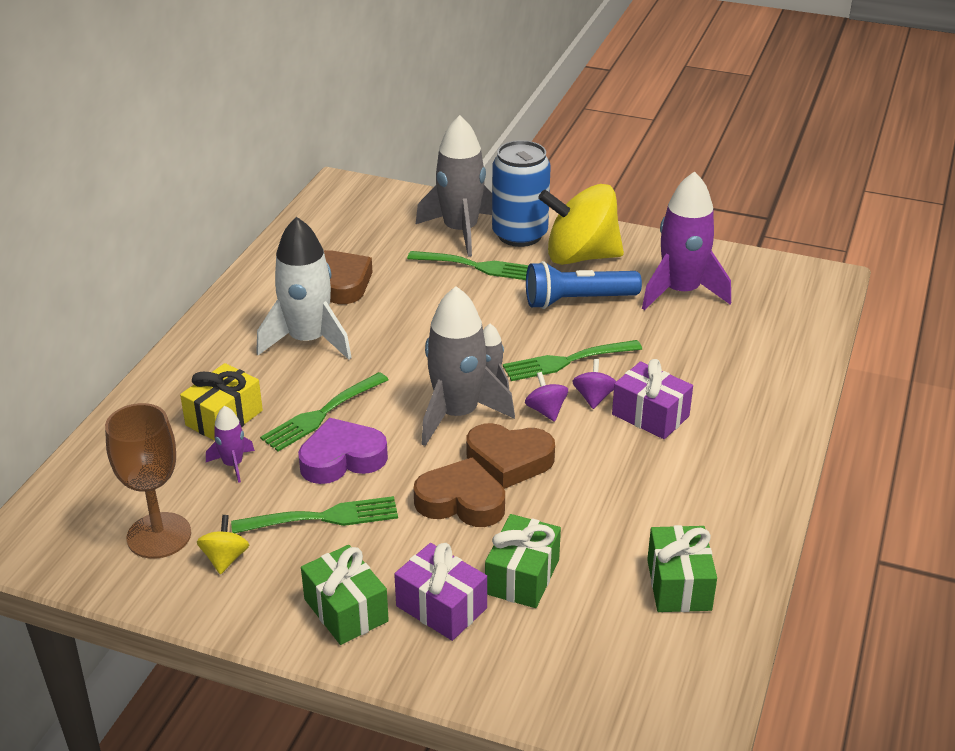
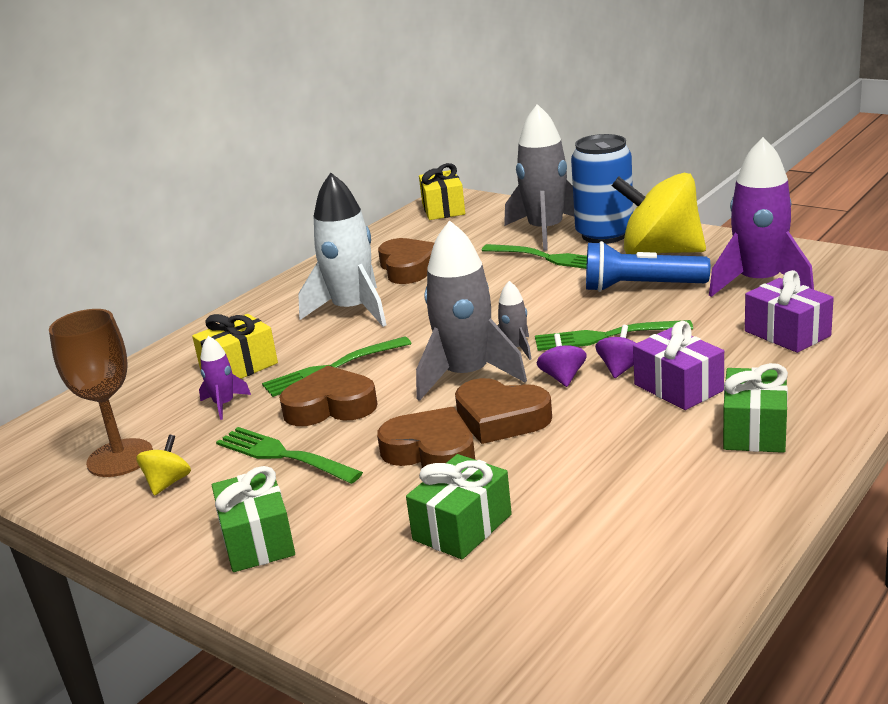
camera: 20 degrees right, 10 degrees down
green fork [231,496,398,533] -> green fork turned 150 degrees counterclockwise [216,427,363,484]
purple heart [298,418,388,484] -> brown heart [279,366,378,426]
purple gift [394,543,487,641] -> purple gift moved to [745,270,834,353]
green gift [647,525,717,612] -> green gift moved to [723,363,788,453]
none -> yellow gift [419,163,465,220]

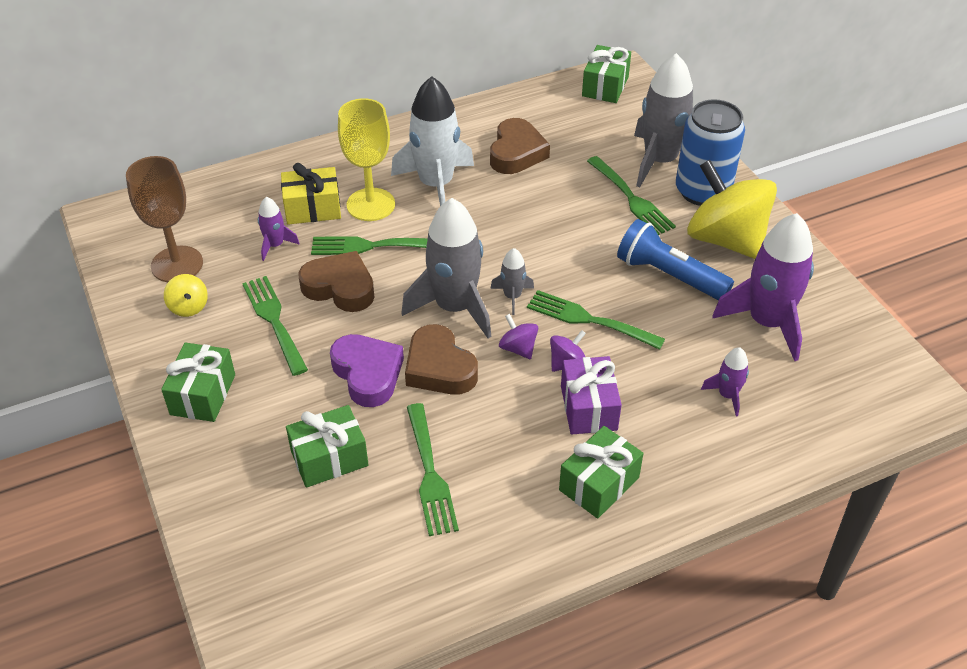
camera: 25 degrees right, 20 degrees up
yellow spinning top [136,435,191,496] -> yellow spinning top turned 105 degrees clockwise [164,274,208,317]
brown heart [377,407,475,468] -> purple heart [330,334,404,407]
yellow gift [419,163,465,220] -> green gift [582,45,631,103]
purple spinning top [537,333,587,387] -> purple spinning top turned 60 degrees counterclockwise [499,314,538,359]
purple gift [745,270,834,353] -> purple rocket [701,347,749,416]
none -> yellow goblet [338,98,395,221]
none -> green fork [407,403,459,536]

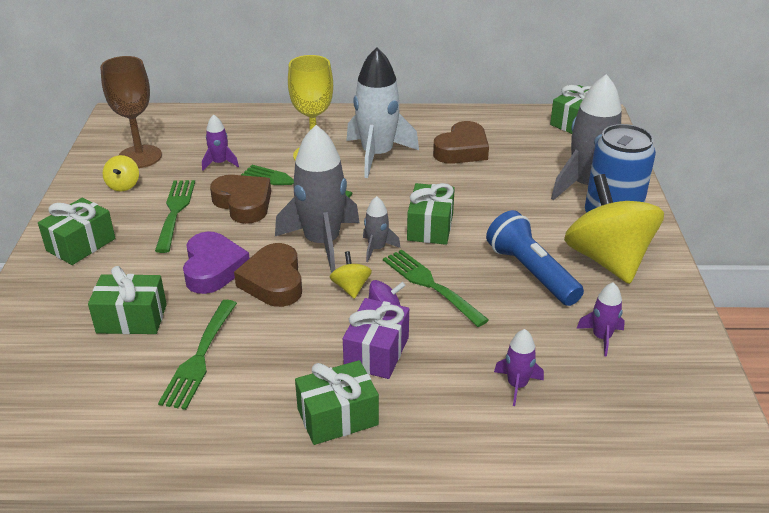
camera: 25 degrees right, 10 degrees down
yellow gift [281,163,341,225] -> none
purple spinning top [499,314,538,359] -> yellow spinning top [330,251,372,299]
green fork [587,156,676,235] -> none
purple rocket [712,213,814,361] -> purple rocket [577,282,625,357], size x0.47
none -> green gift [407,183,455,245]

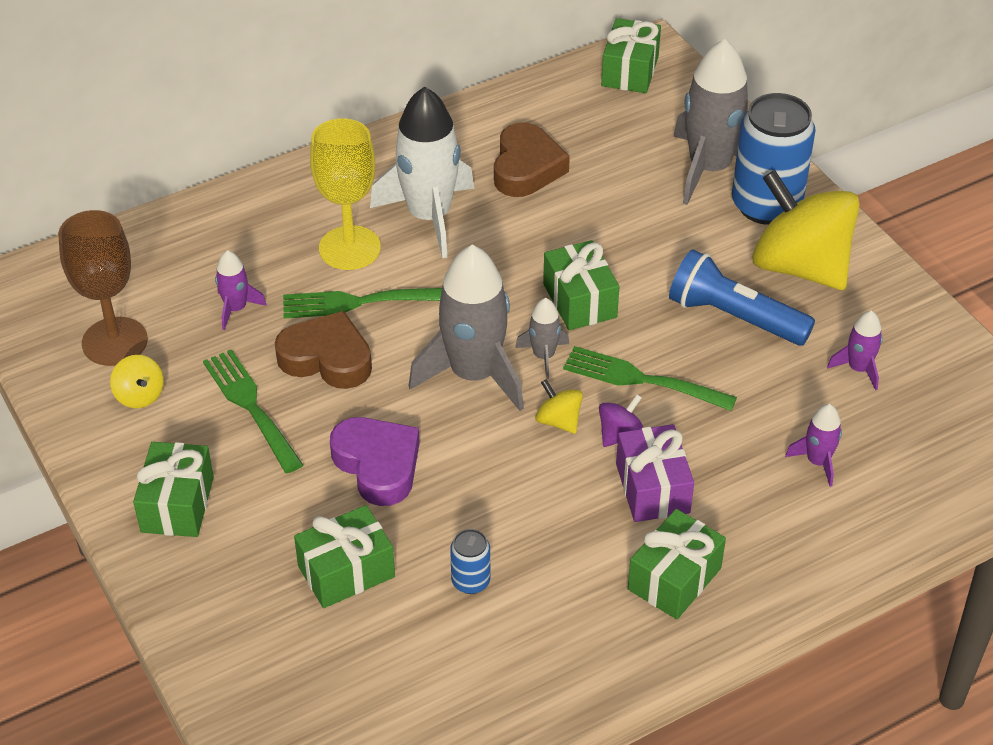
camera: 30 degrees left, 10 degrees up
green fork [158,300,237,410] -> blue can [450,529,490,594]
brown heart [234,243,302,307] -> none

